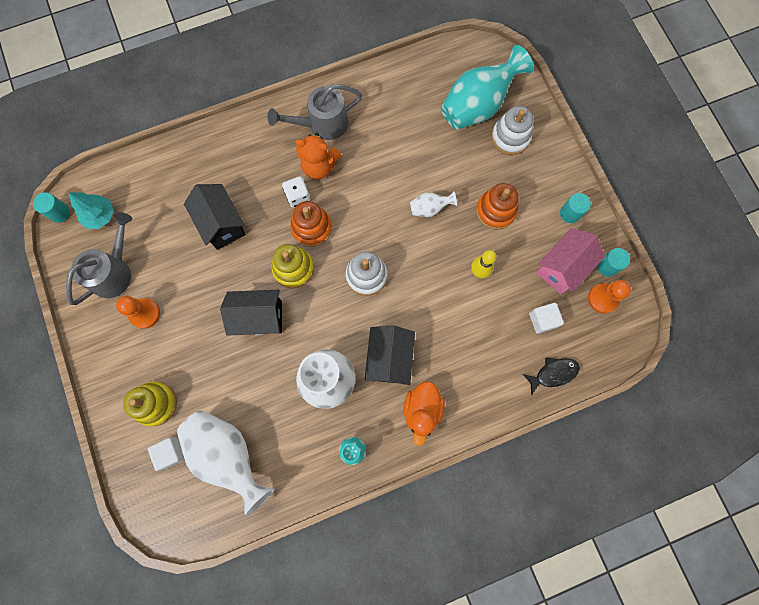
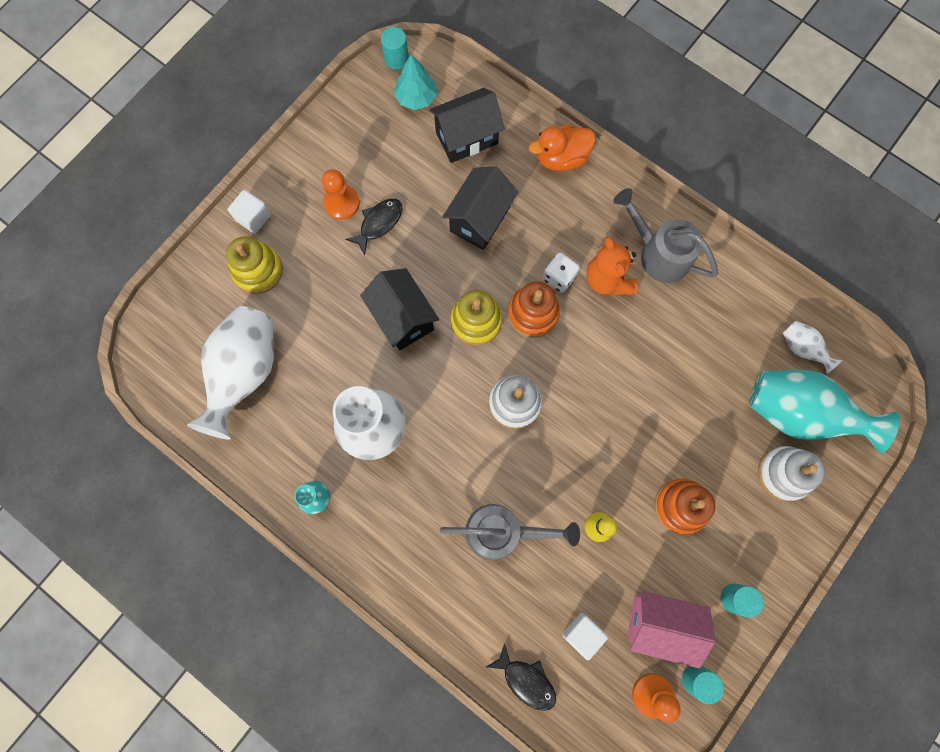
camera: 60 degrees right, 0 degrees up
grey watering can [66,212,132,305] -> grey watering can moved to [440,504,580,560]
white cube [148,437,185,471] -> white cube moved to [227,190,271,234]
black house [365,325,415,385] -> black house moved to [429,88,505,163]
orange duck [403,381,445,446] -> orange duck moved to [529,125,596,171]
white vase [410,191,457,217] -> white vase moved to [783,321,842,374]
none -> black fish [346,199,403,255]

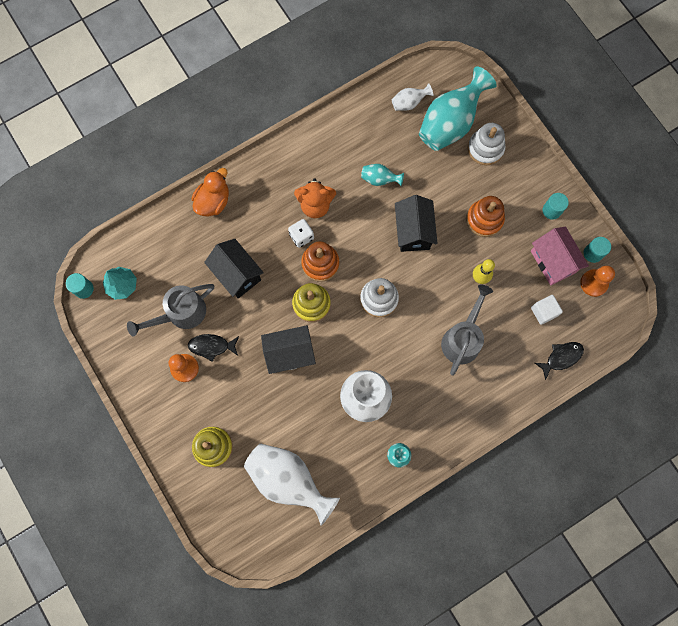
camera: 70 degrees left, 0 degrees up
white cube [227,190,271,234] -> none
black fish [346,199,403,255] -> black fish turned 60 degrees counterclockwise [188,334,239,362]
black house [429,88,505,163] -> black house moved to [395,195,438,252]
orange duck [529,125,596,171] -> orange duck turned 150 degrees counterclockwise [192,168,229,216]
grey watering can [613,188,718,283] -> grey watering can moved to [127,284,214,337]
pink house [627,591,715,668] -> pink house turned 60 degrees counterclockwise [531,227,589,285]
none -> turquoise vase [361,164,404,186]

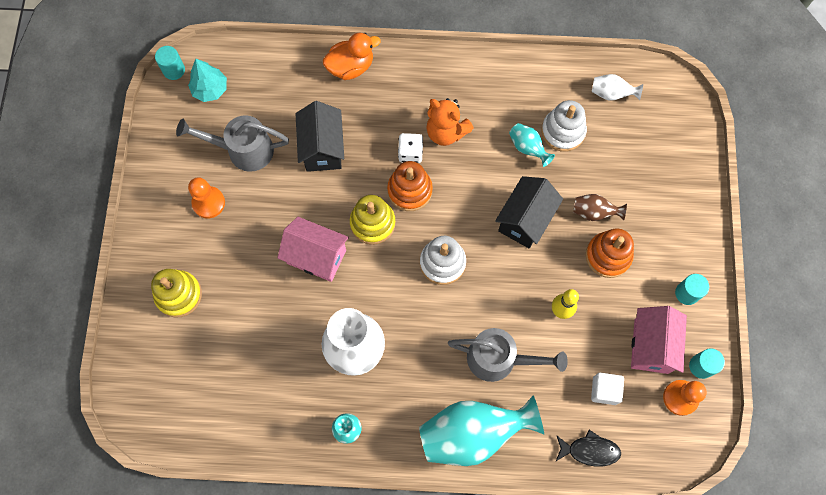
camera: 35 degrees right, 5 degrees down
black fish [188,334,239,362] -> none
white vase [244,444,340,526] -> none
black house [261,325,316,374] -> pink house [277,217,349,282]
turquoise vase [419,66,497,151] -> turquoise vase moved to [419,395,544,466]
grey watering can [441,284,493,376] -> grey watering can turned 45 degrees clockwise [448,328,568,382]
white stacking toy [468,123,505,165] -> white stacking toy moved to [541,100,587,152]
none -> brown vase [573,194,627,221]

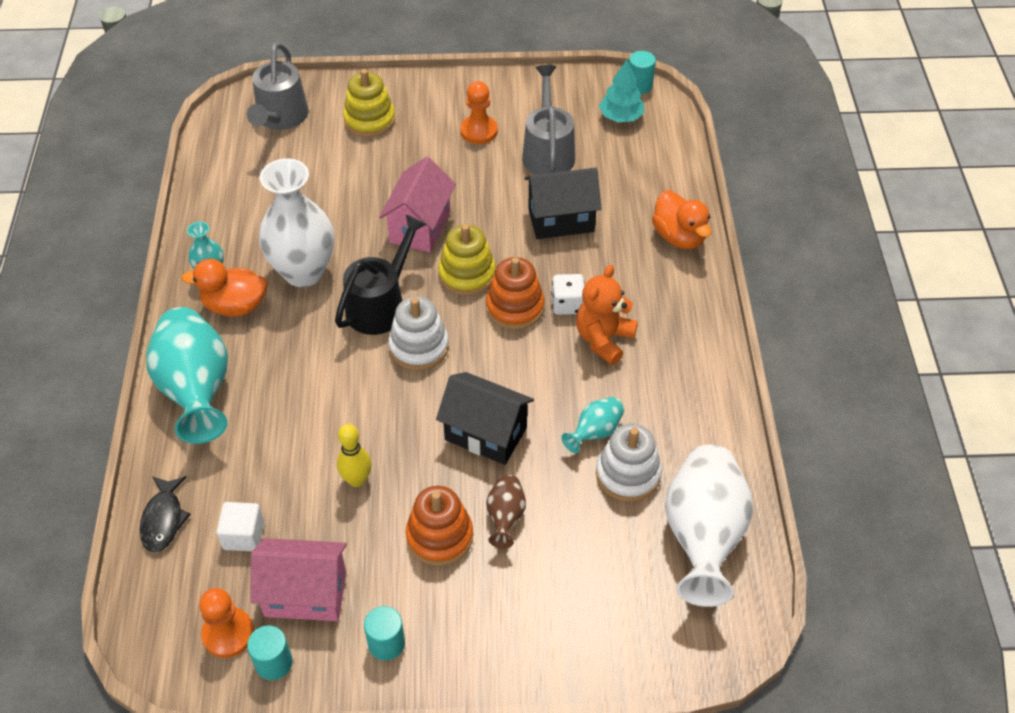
camera: 85 degrees right, 20 degrees down
grey watering can [448,328,568,382] -> grey watering can moved to [247,42,309,130]
white vase [592,74,643,101] -> white vase [665,445,753,607], size x2.13
none -> orange duck [181,259,267,317]
none -> black watering can [335,214,427,335]

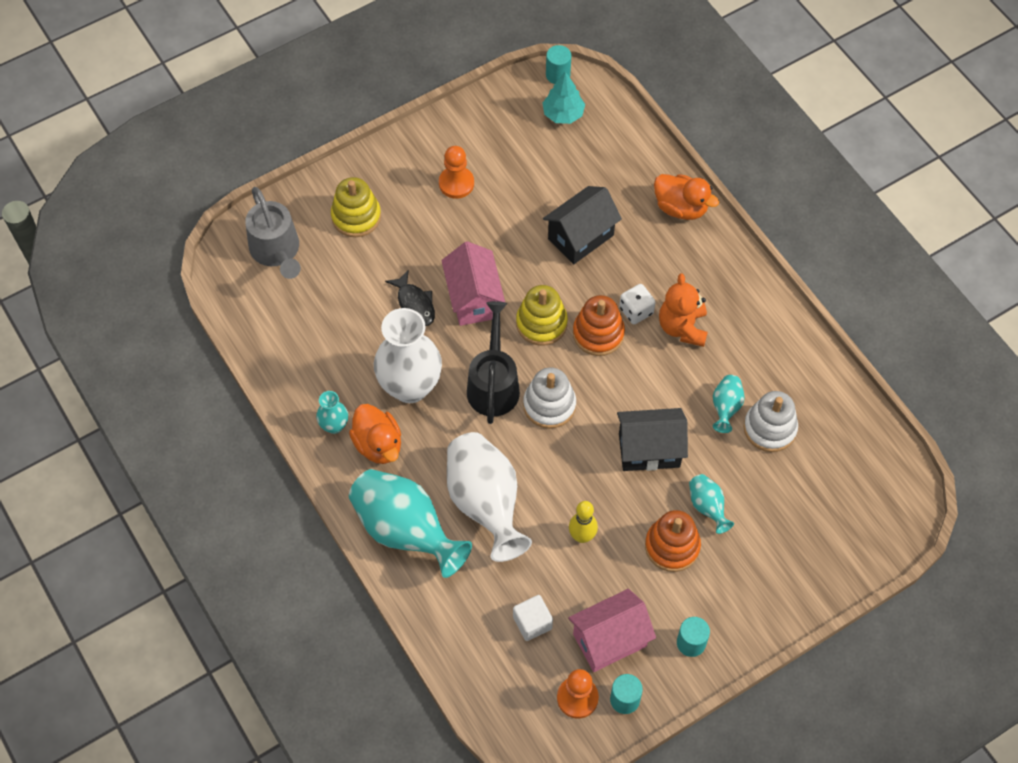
camera: 30 degrees left, 10 degrees up
black fish [140,476,191,552] -> black fish moved to [385,269,435,326]
orange duck [181,259,267,317] -> orange duck turned 90 degrees counterclockwise [349,404,401,464]
brown vase [486,475,526,548] -> turquoise vase [689,474,734,534]
grey watering can [522,65,575,175] -> none
white vase [665,445,753,607] -> white vase moved to [447,432,532,562]

